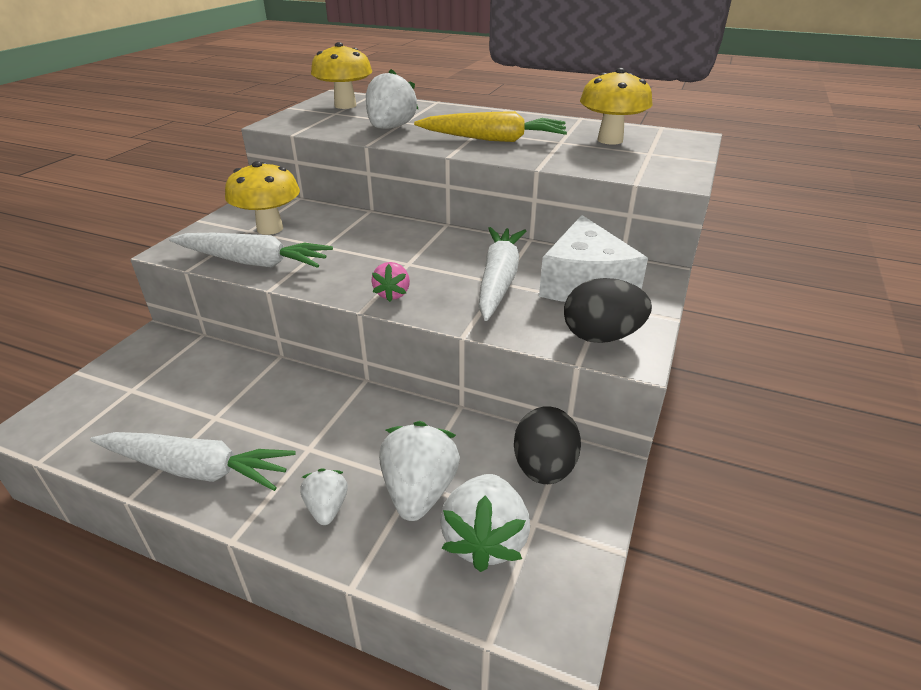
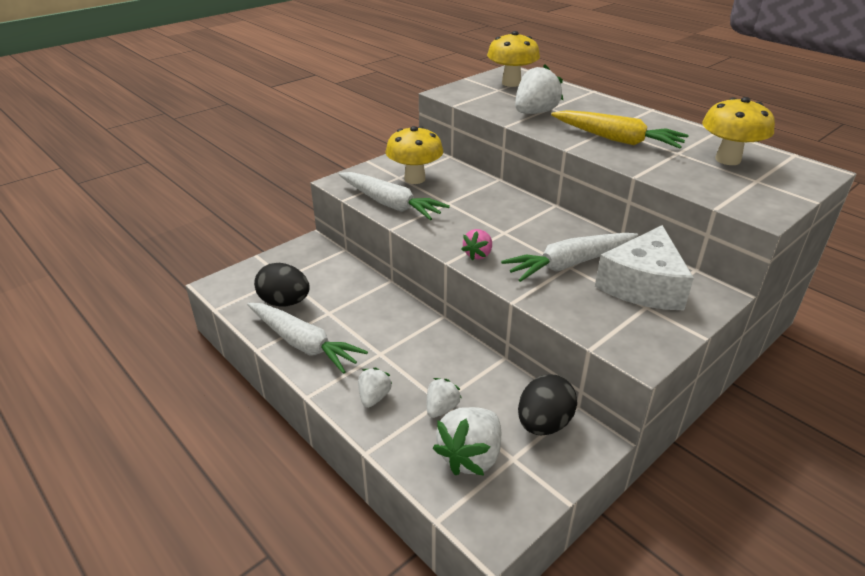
camera: 25 degrees right, 0 degrees up
white strawberry [379,421,460,521] -> white strawberry [427,378,462,418], size x0.57
white carrot [478,227,526,321] -> white carrot turned 150 degrees counterclockwise [501,233,638,282]
black egg [564,278,652,343] -> black egg moved to [254,263,310,307]

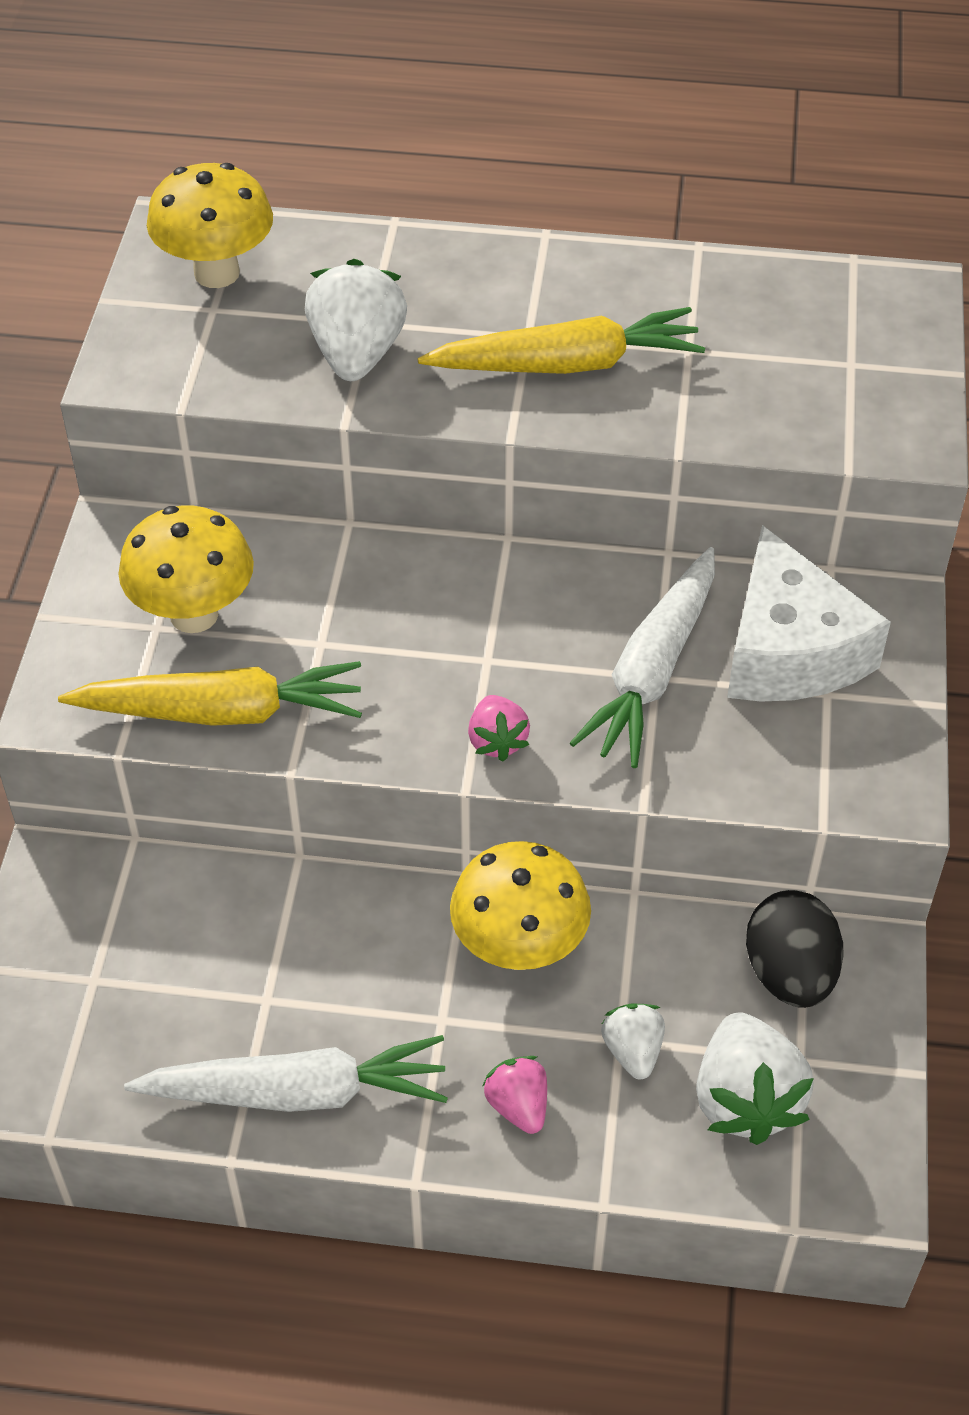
camera: 40 degrees left, 15 degrees up
black egg [254,263,310,307] -> none
white carrot [339,172,450,220] -> yellow carrot [58,661,362,726]
white strawberry [358,367,392,408] -> pink strawberry [482,1056,547,1134]
yellow mushroom [702,97,775,165] -> yellow mushroom moved to [450,841,591,970]

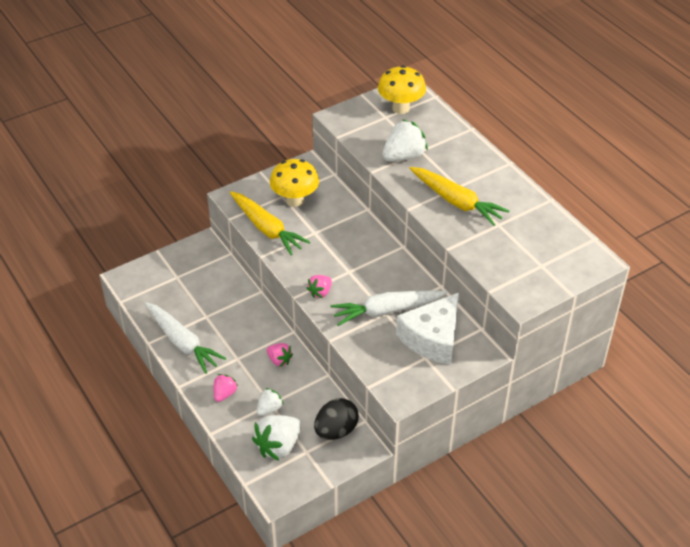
camera: 50 degrees right, 5 degrees down
yellow mushroom [450,841,591,970] -> pink strawberry [267,343,293,367]

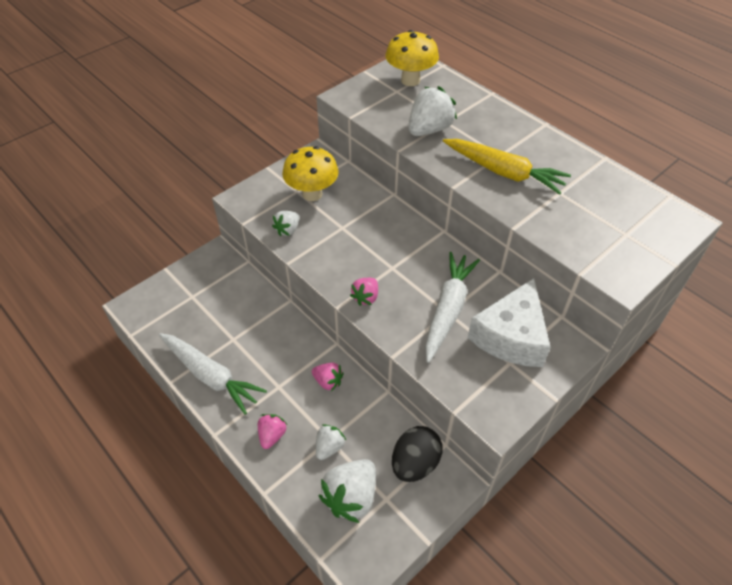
camera: 10 degrees left, 5 degrees up
yellow carrot [230,191,311,255] -> white strawberry [272,211,300,236]
white carrot [331,290,448,326] -> white carrot turned 135 degrees clockwise [425,252,480,363]

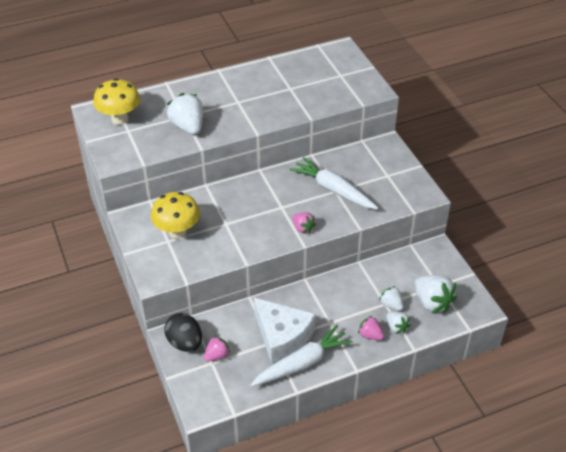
camera: 70 degrees left, 5 degrees down
white strawberry [272,211,300,236] -> white strawberry moved to [387,312,410,334]
pink strawberry [312,363,343,391] -> pink strawberry moved to [204,336,230,361]
black egg [392,426,443,482] -> black egg moved to [164,313,202,352]
yellow carrot [443,139,571,195] -> none
white cheese [468,278,551,367] -> white cheese moved to [254,298,315,364]

